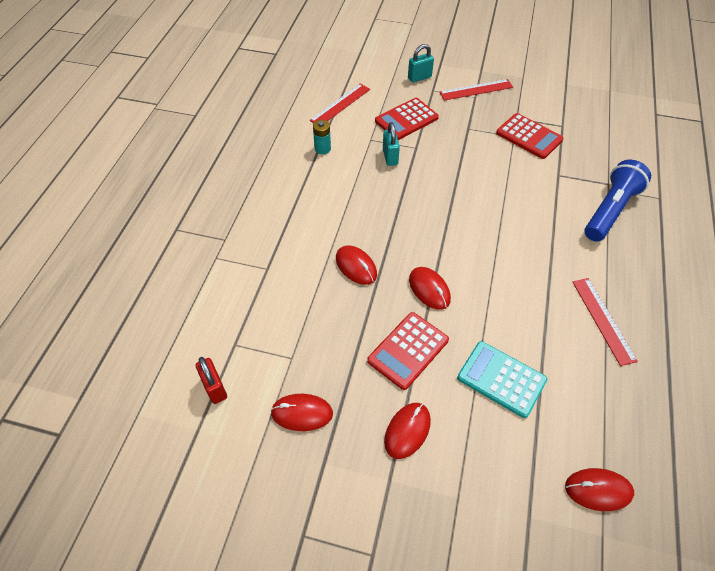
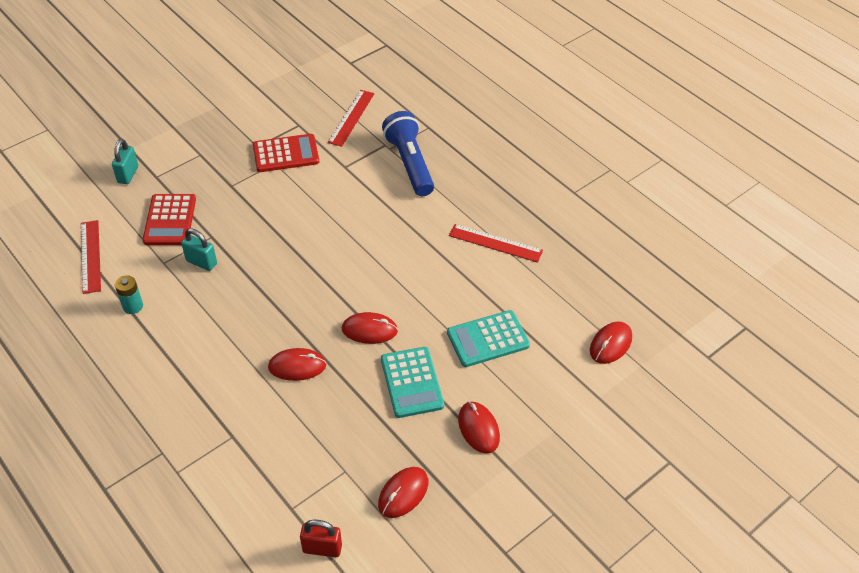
camera: 55 degrees left, 5 degrees down
red calculator [367,312,449,390] -> turquoise calculator [381,347,444,418]
red ruler [439,79,513,101] -> red ruler moved to [328,90,374,147]

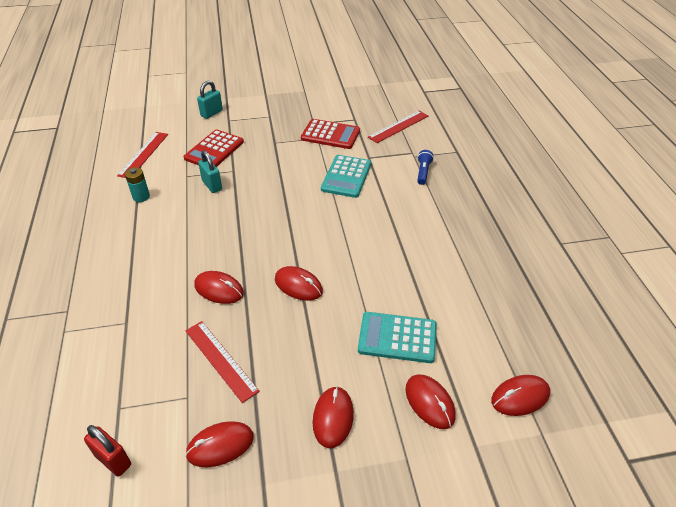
camera: 30 degrees right, 5 degrees down
turquoise calculator [381,347,444,418] -> turquoise calculator moved to [321,155,371,198]
blue flashlight [382,111,434,196] -> blue flashlight [417,150,434,185], size x0.48
red ruler [449,224,543,262] -> red ruler moved to [185,321,260,403]
none -> red mouse [405,375,456,429]

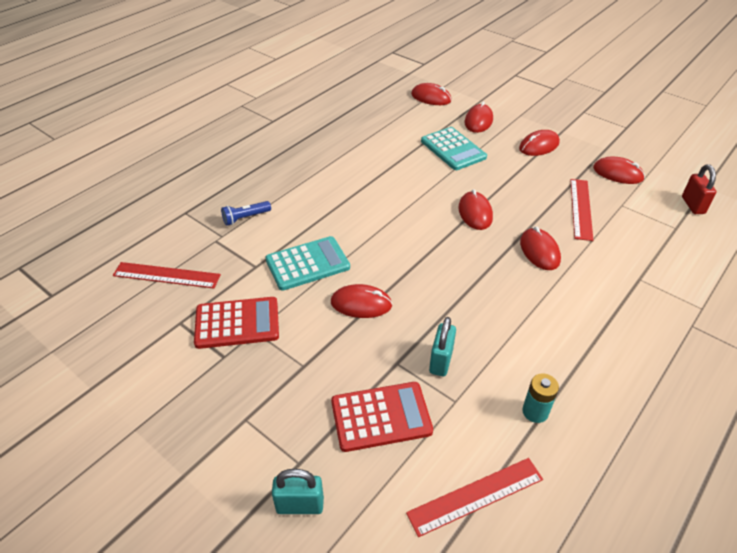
camera: 130 degrees left, 0 degrees up
red calculator [301,119,360,149] -> red calculator turned 105 degrees clockwise [194,297,279,349]
none -> red mouse [331,284,393,318]

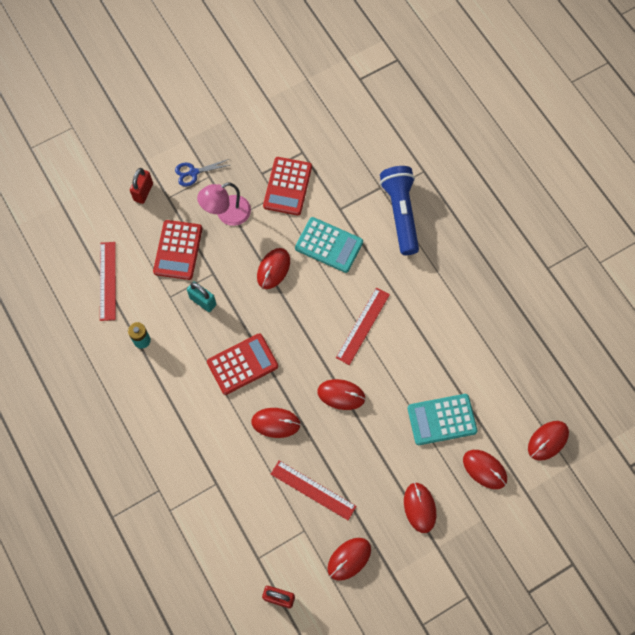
camera: 110 degrees right, 25 degrees up
red ruler [113,262,221,289] -> red ruler moved to [336,287,390,365]
blue flashlight [221,201,271,226] -> blue flashlight [380,166,419,255], size x2.10
turquoise calculator [265,236,350,291] -> turquoise calculator turned 60 degrees counterclockwise [295,217,363,273]
turquoise padlock [272,469,324,514] -> red padlock [130,168,153,204]
none -> blue scissors [175,159,230,187]
none -> pink lamp [197,182,251,226]
none -> red calculator [207,334,278,395]

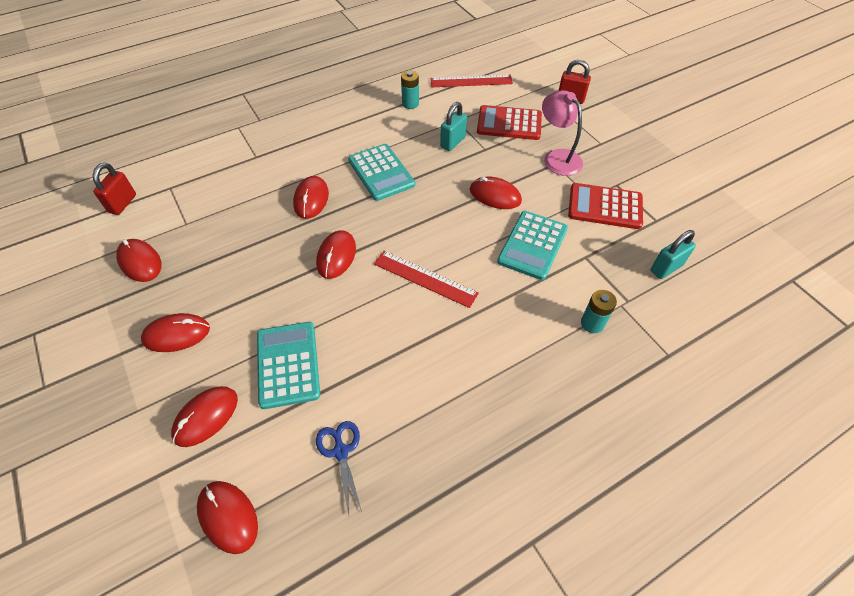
camera: 90 degrees right, 15 degrees down
blue scissors [175,159,230,187] -> blue scissors moved to [316,421,362,515]
red calculator [207,334,278,395] -> turquoise calculator [348,144,415,201]
red ruler [271,460,357,520] -> none
blue flashlight [380,166,419,255] -> turquoise battery [581,290,617,333]
none -> turquoise padlock [651,230,696,279]

